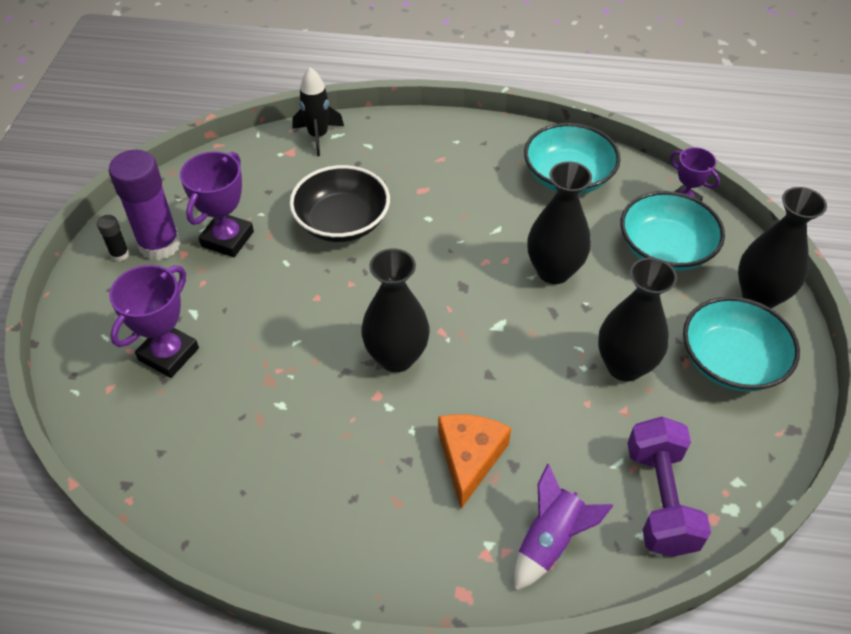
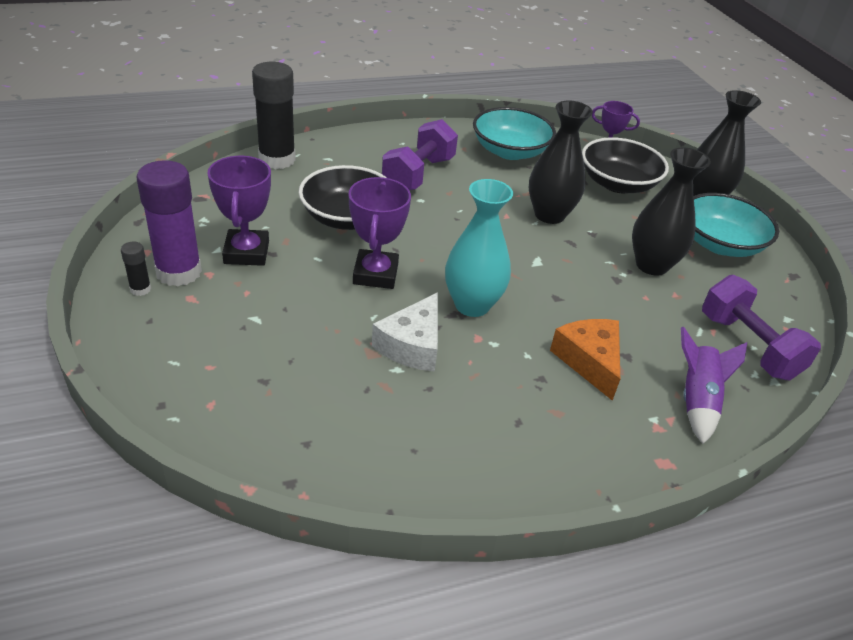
camera: 30 degrees left, 10 degrees down
purple trophy [109,265,199,378] -> purple trophy moved to [349,177,411,289]
black rocket [293,67,344,156] -> black glue stick [252,62,296,169]
black vase [361,248,430,372] -> turquoise vase [445,179,513,317]
turquoise bowl [621,191,725,271] -> black bowl [582,137,669,193]
none -> white cheese [372,292,438,372]
none -> purple dumbbell [382,119,458,190]

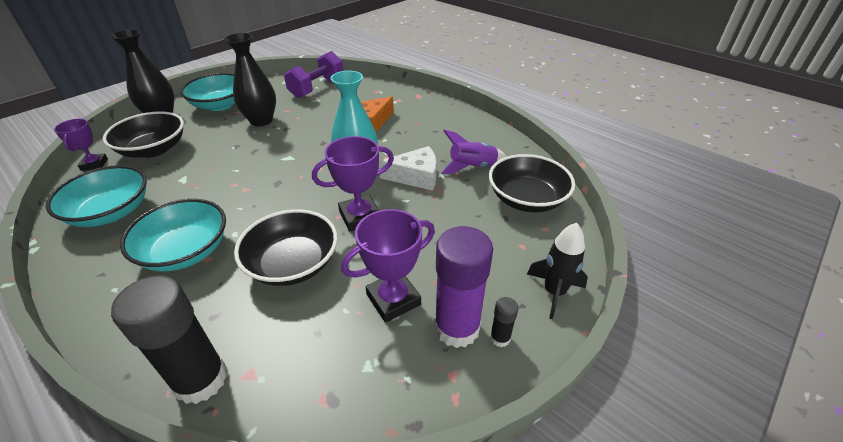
camera: 115 degrees left, 0 degrees up
purple dumbbell [382,119,458,190] -> turquoise bowl [120,199,226,271]
black vase [529,101,593,224] -> none
purple rocket [681,327,747,444] -> purple rocket moved to [441,130,507,174]
none -> black bowl [489,154,575,212]
none -> black rocket [527,223,588,319]

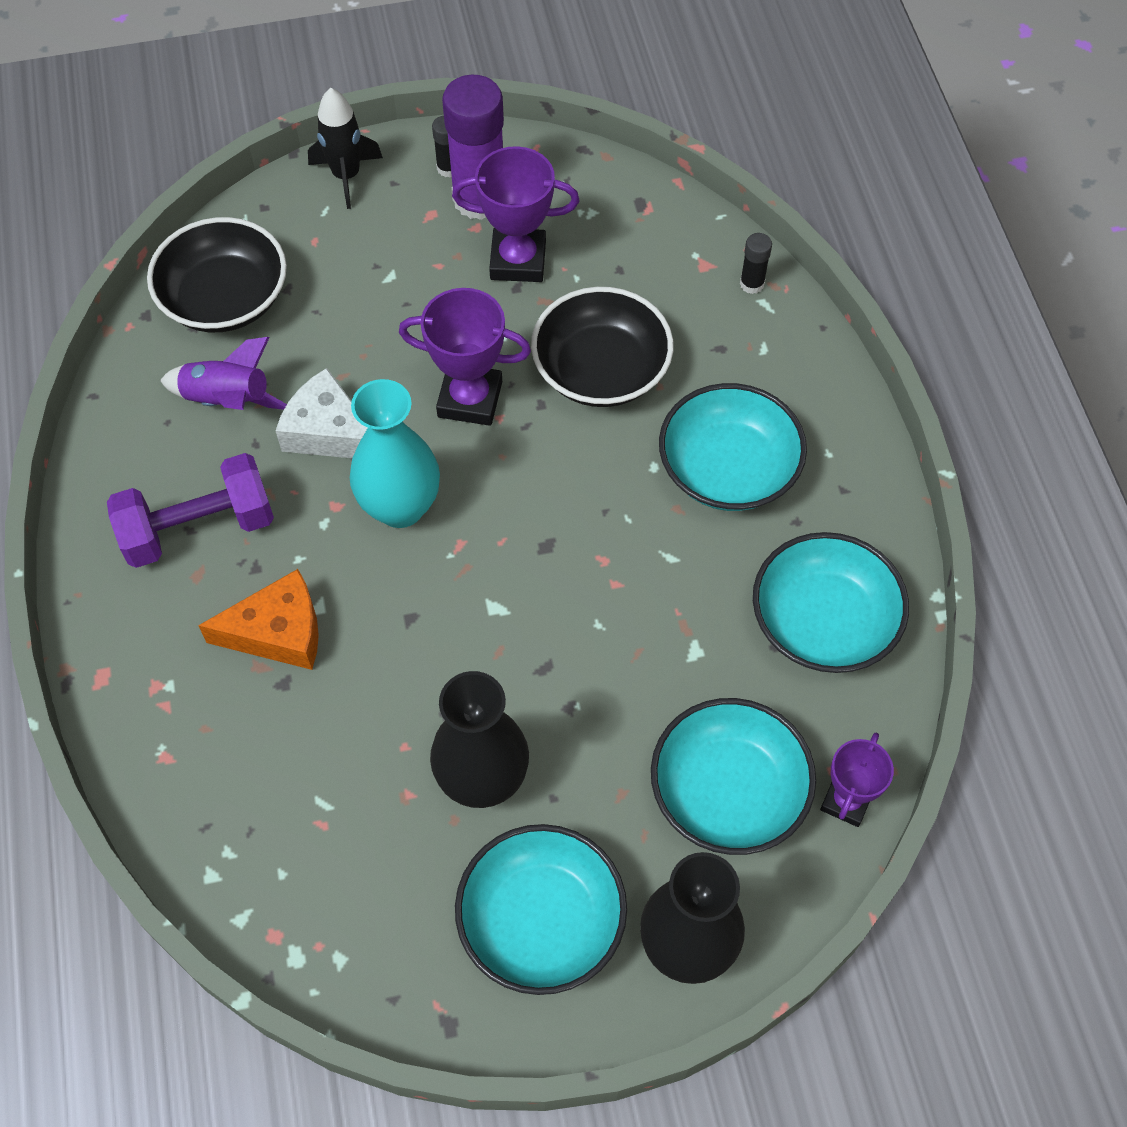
camera: 145 degrees left, 20 degrees up
black bowl [103,111,184,158] -> turquoise bowl [651,698,816,855]
black glue stick [111,275,227,404] -> black glue stick [740,233,772,294], size x0.44
purple dumbbell [284,51,343,98] -> purple dumbbell moved to [107,453,274,568]

